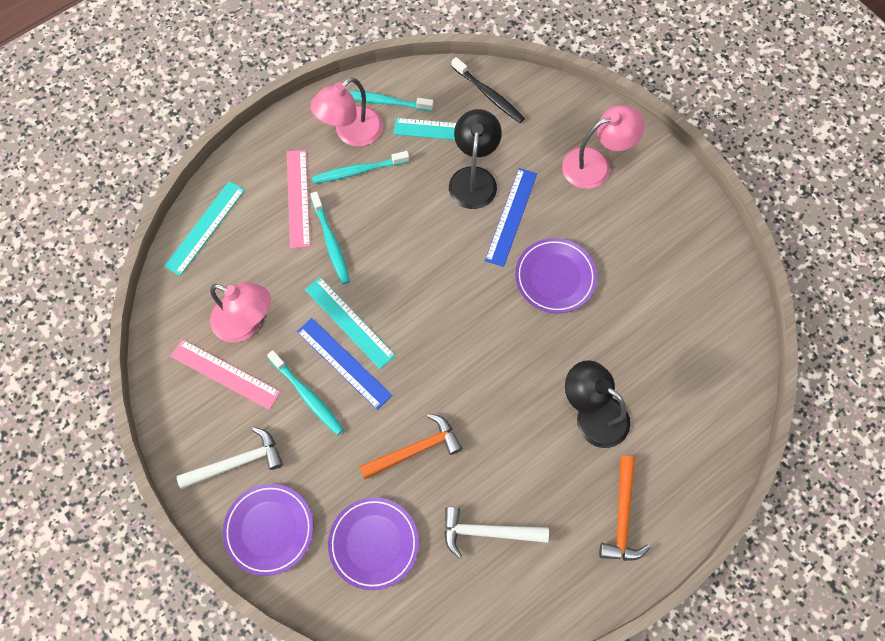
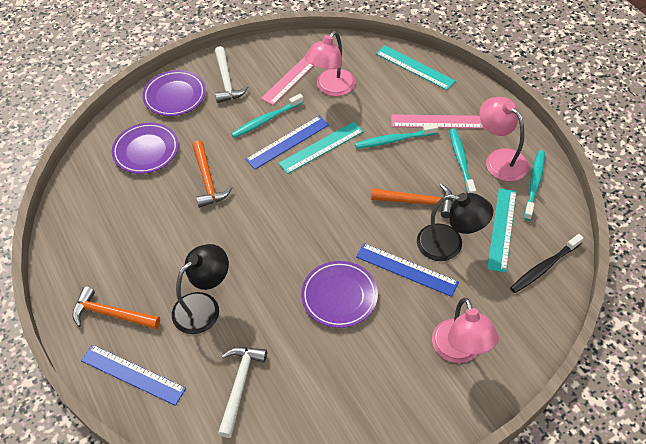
camera: 100 degrees right, 15 degrees down
white hammer [444,507,549,558] -> white hammer moved to [218,347,267,438]
none -> blue ruler [81,345,186,406]
none -> orange hammer [371,183,453,218]

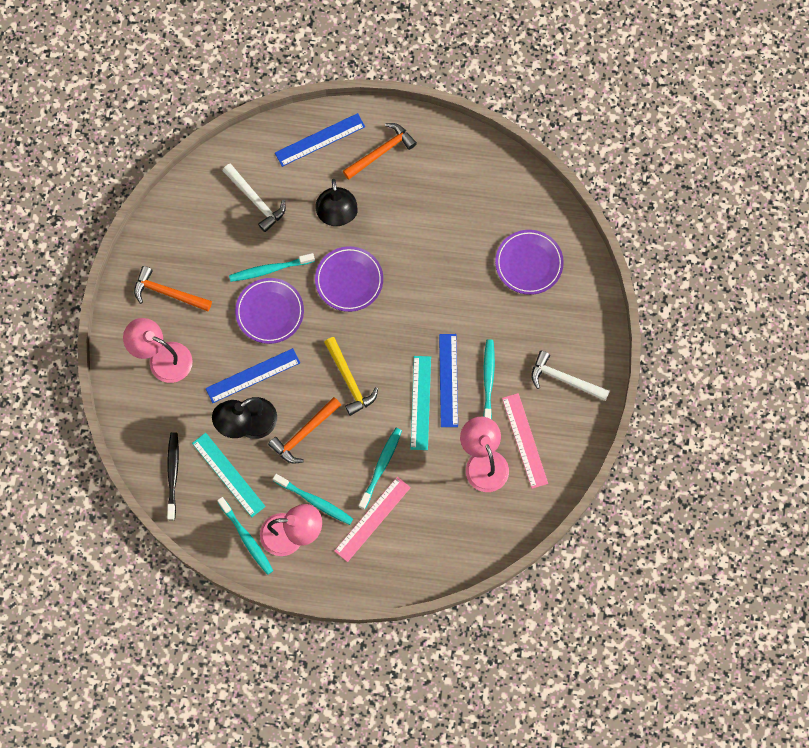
camera: 125 degrees right, 20 degrees up
purple plate [142,70,206,116] -> purple plate moved to [315,246,383,312]
orange hammer [192,140,233,208] -> orange hammer moved to [134,266,212,311]
turquoise ruler [376,45,455,90] -> none
none -> turquoise toothbrush [229,253,315,282]
none -> yellow hammer [324,337,378,416]

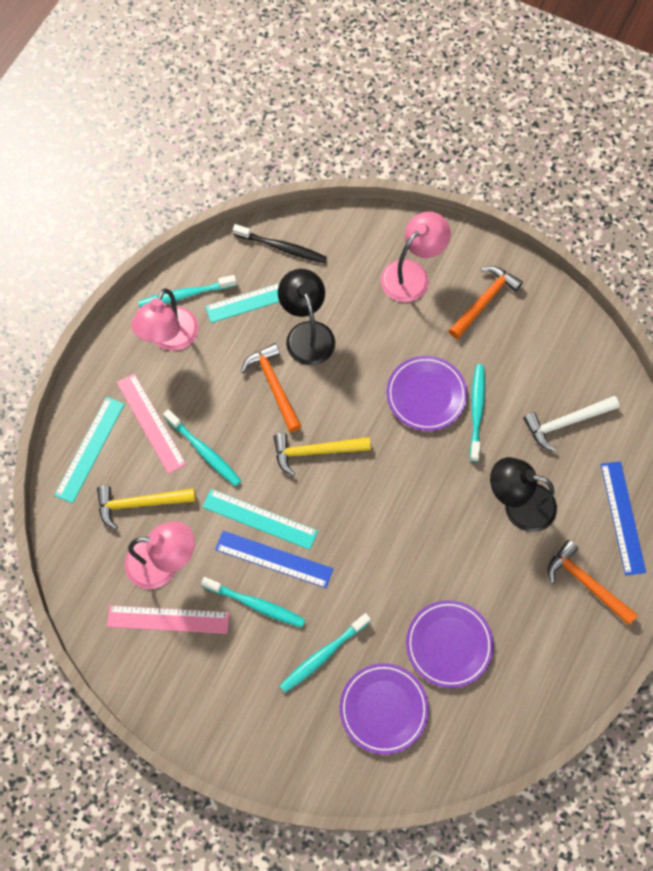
camera: 110 degrees right, 5 degrees down
blue ruler [205,348,300,403] -> none
turquoise toothbrush [273,474,353,525] -> turquoise toothbrush moved to [280,613,370,693]
purple plate [315,246,383,312] -> purple plate moved to [406,600,494,688]
orange hammer [343,123,417,180] -> orange hammer turned 150 degrees clockwise [548,540,638,625]
white hammer [531,351,610,401] -> none
none -> turquoise ruler [54,397,125,503]
none -> yellow hammer [97,486,196,530]

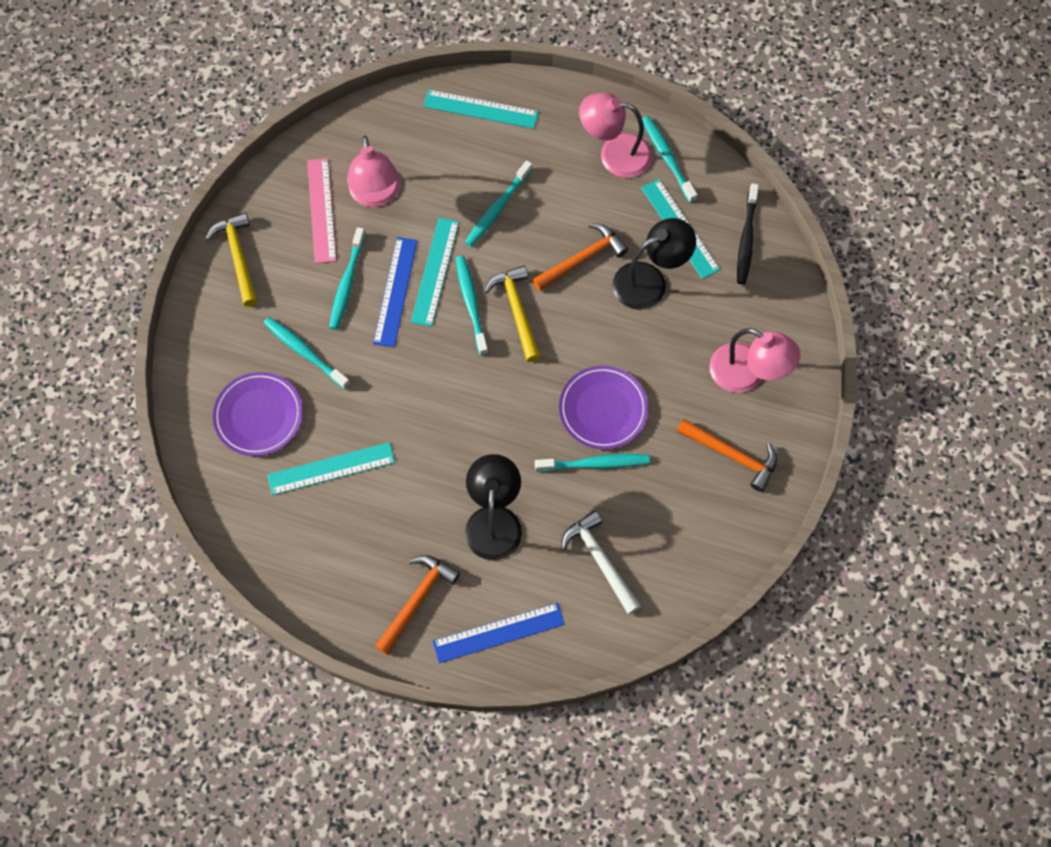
camera: 80 degrees right, 0 degrees up
yellow hammer [97,486,196,530] -> yellow hammer moved to [205,213,257,306]
pink ruler [117,373,186,474] -> none
purple plate [406,600,494,688] -> turquoise ruler [267,442,395,495]
none -> turquoise toothbrush [456,256,488,355]

